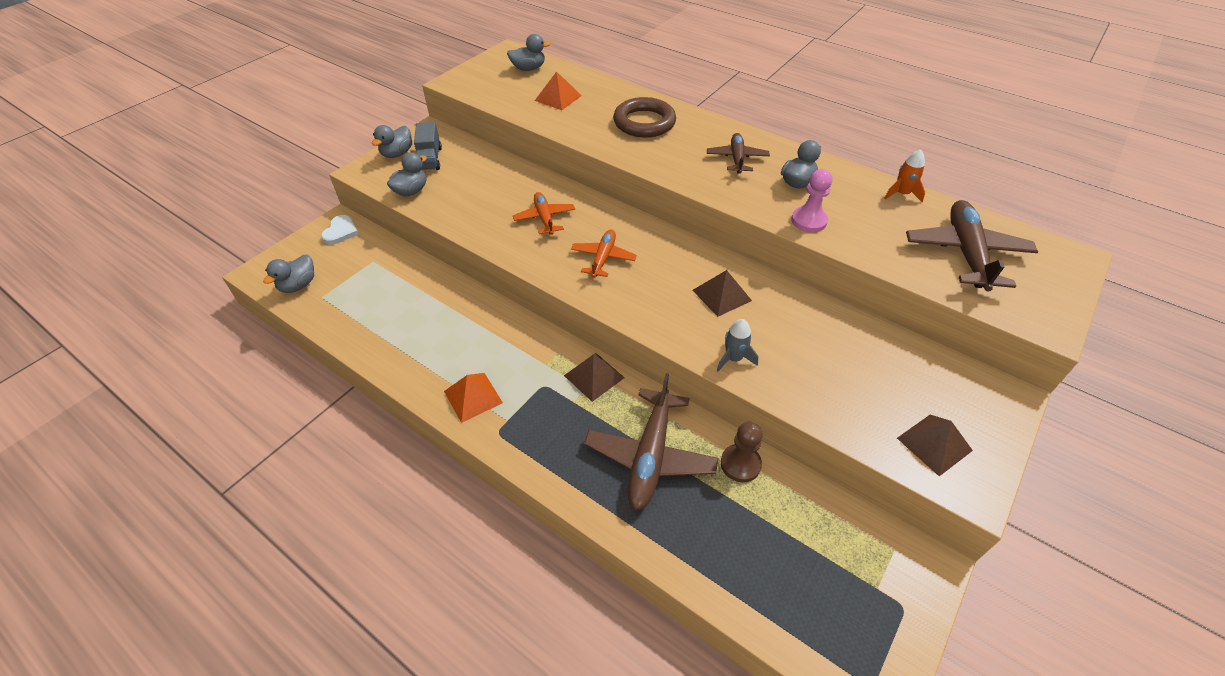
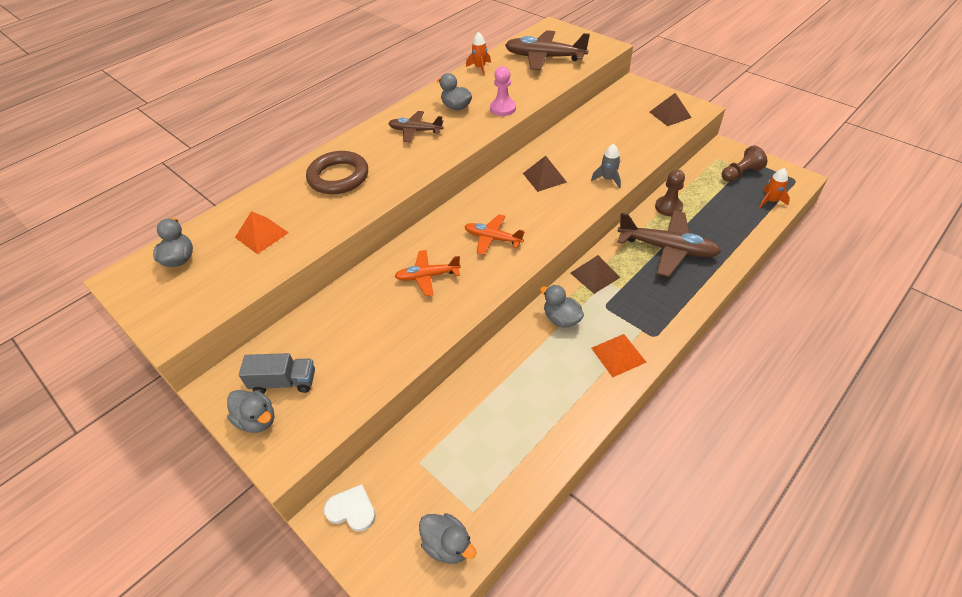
camera: 80 degrees left, 0 degrees up
grey duck [387,152,427,196] -> grey duck moved to [540,285,584,328]
none -> brown pawn [722,145,767,182]
none -> orange rocket [759,168,790,208]

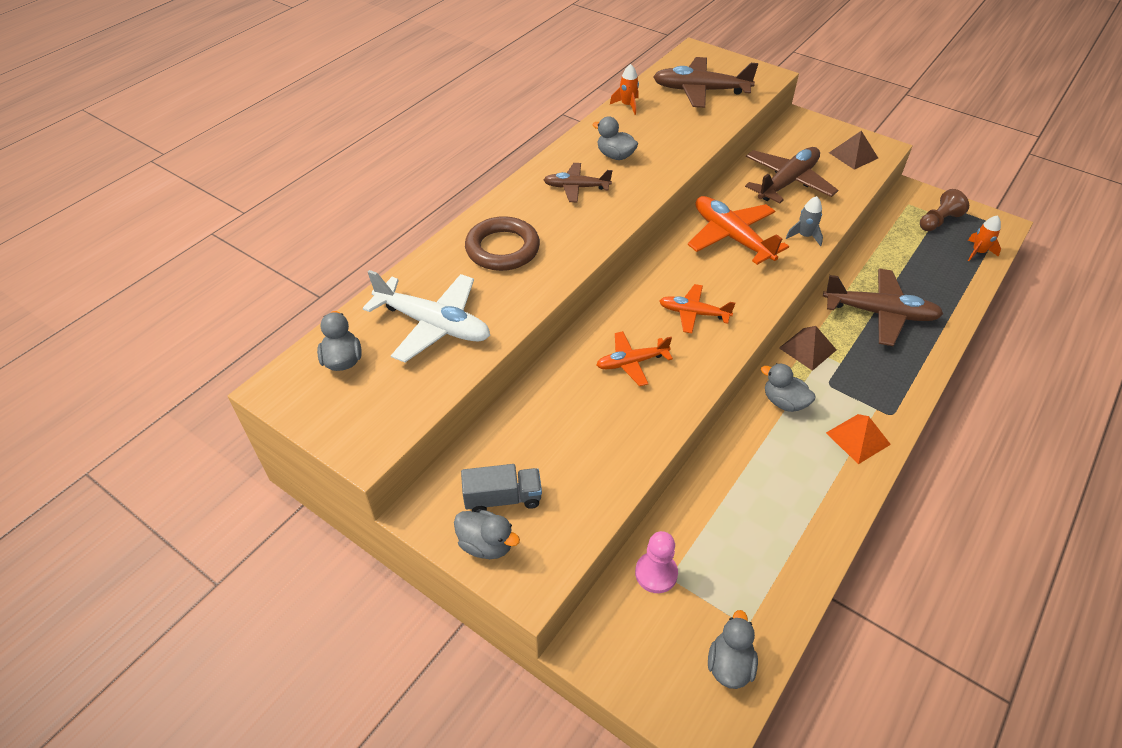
camera: 10 degrees left, 0 degrees up
orange pyramid [235,211,289,254] -> white plane [363,270,490,362]
white heart [324,484,376,532] -> none
grey duck [419,513,476,564] -> grey duck turned 105 degrees counterclockwise [708,610,758,689]
pink pawn [490,66,516,116] -> pink pawn moved to [635,531,678,593]
brown pyramid [523,156,567,192] -> orange plane [688,196,789,265]
brown pawn [655,169,685,216] -> none
none -> brown plane [745,147,838,204]

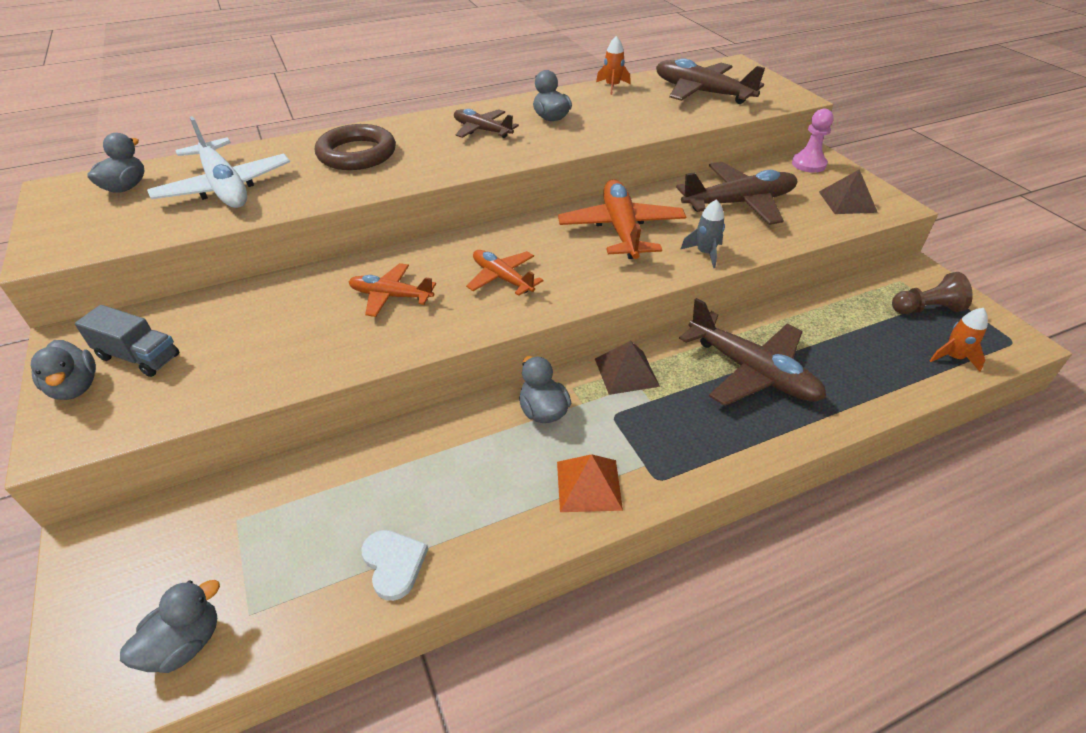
camera: 30 degrees right, 5 degrees down
pink pawn [635,531,678,593] -> pink pawn moved to [792,109,834,173]
none -> white heart [361,530,428,601]

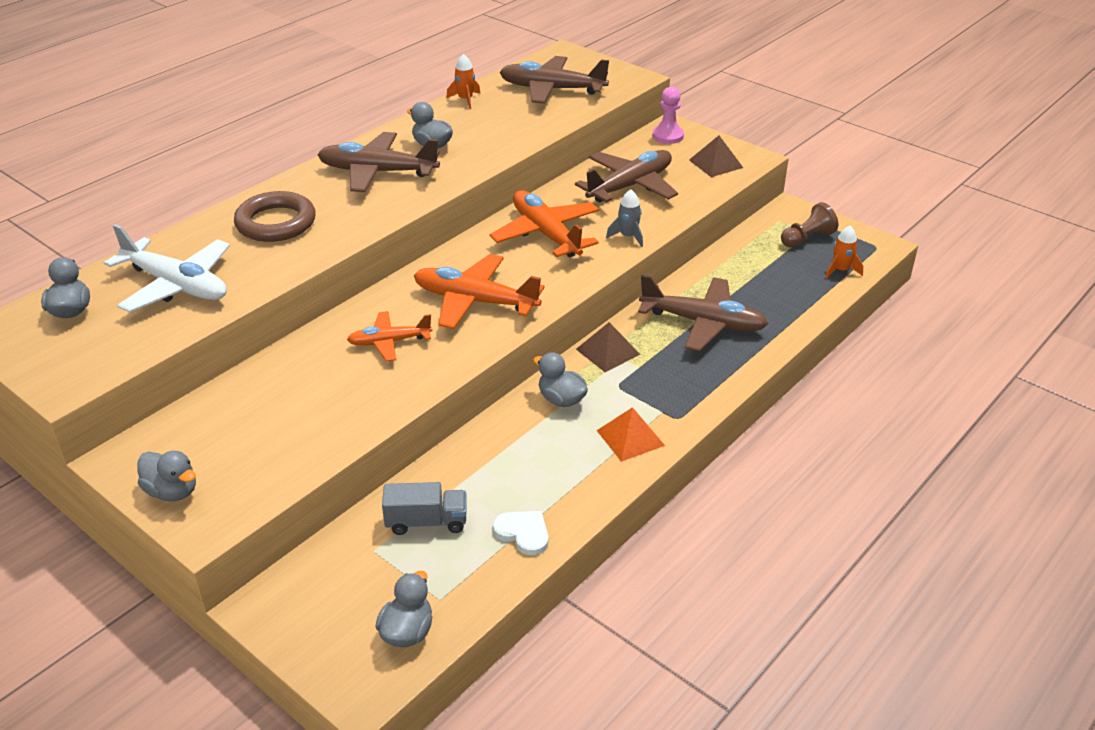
camera: 25 degrees left, 5 degrees down
grey truck [75,305,179,377] -> grey truck moved to [382,482,466,535]
brown plane [454,109,519,138] -> brown plane [317,132,440,192], size x1.68
orange plane [466,250,543,296] -> orange plane [414,254,545,329], size x1.68

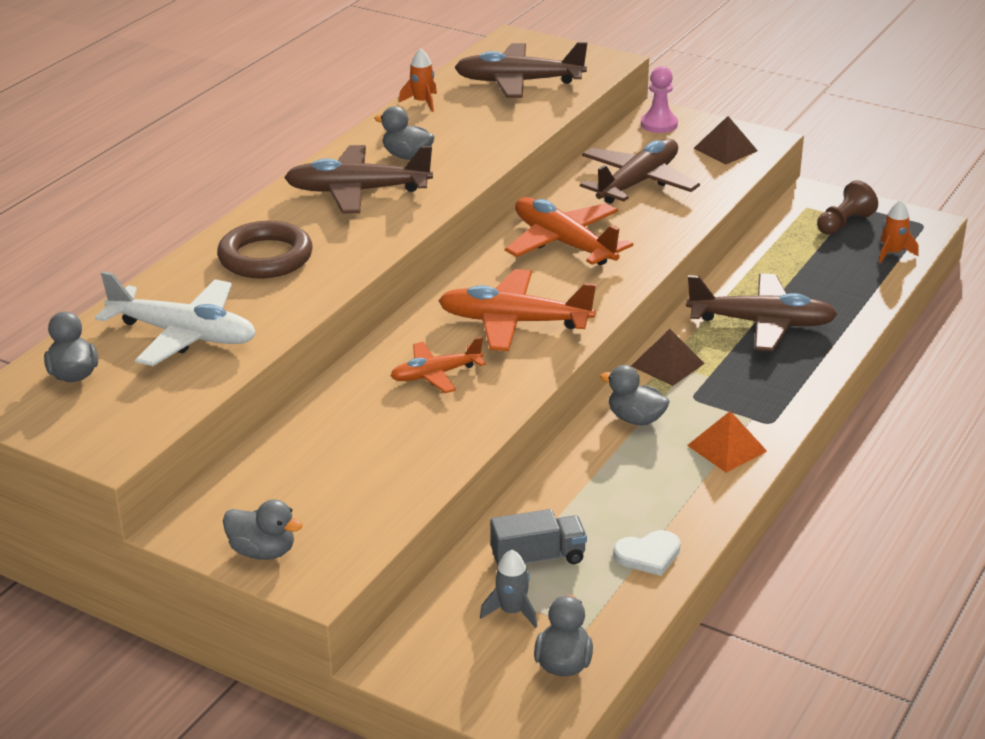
camera: 10 degrees left, 5 degrees down
white heart [493,511,548,555] -> white heart turned 135 degrees clockwise [613,530,681,576]
grey rocket [606,189,643,247] -> grey rocket moved to [480,550,537,628]

